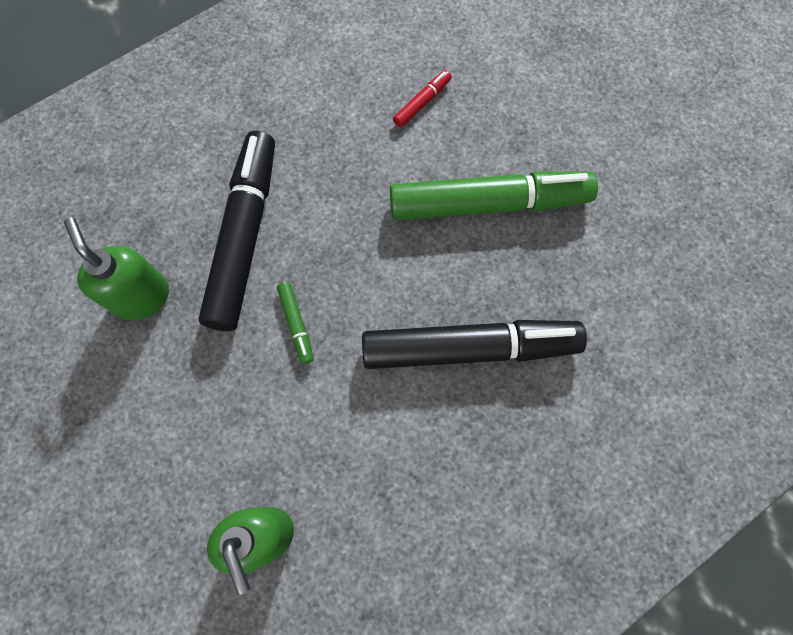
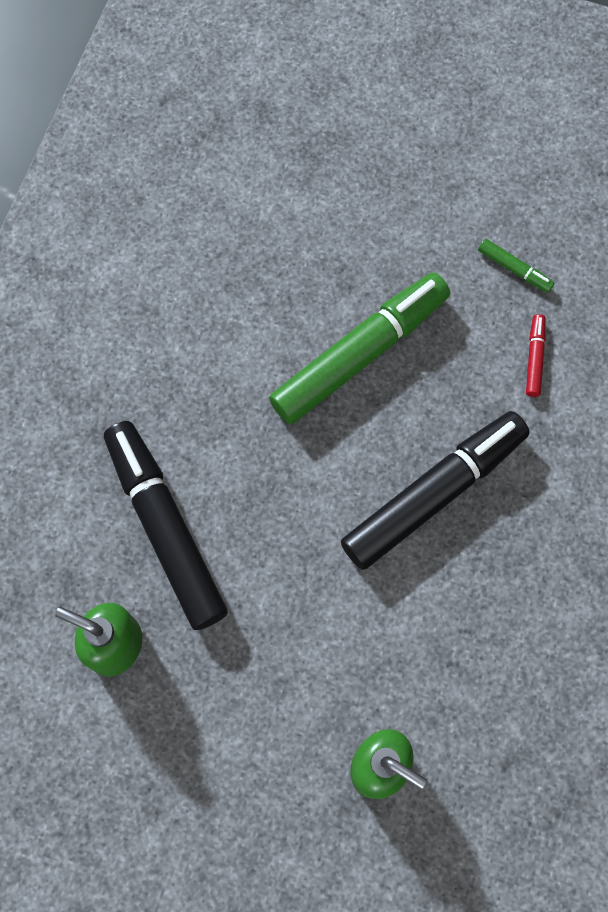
camera: 35 degrees left, 0 degrees up
green marker [277,282,314,364] -> green marker moved to [478,239,554,293]
red marker [393,70,452,127] -> red marker moved to [526,314,546,397]

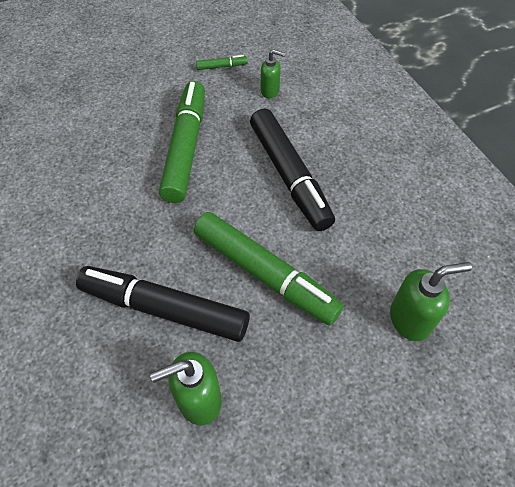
camera: 45 degrees left, 15 degrees down
black marker [341,411,530,570] -> black marker turned 150 degrees clockwise [250,108,335,231]
red marker [526,314,546,397] -> green soap dispenser [261,49,285,98]
none -> green marker [194,212,344,326]

